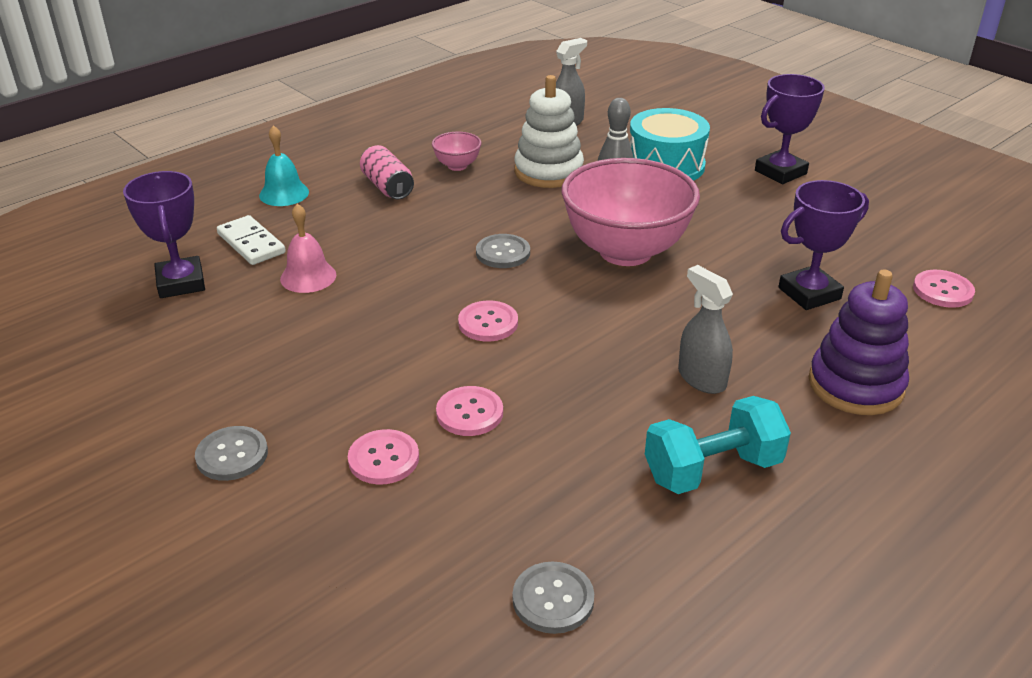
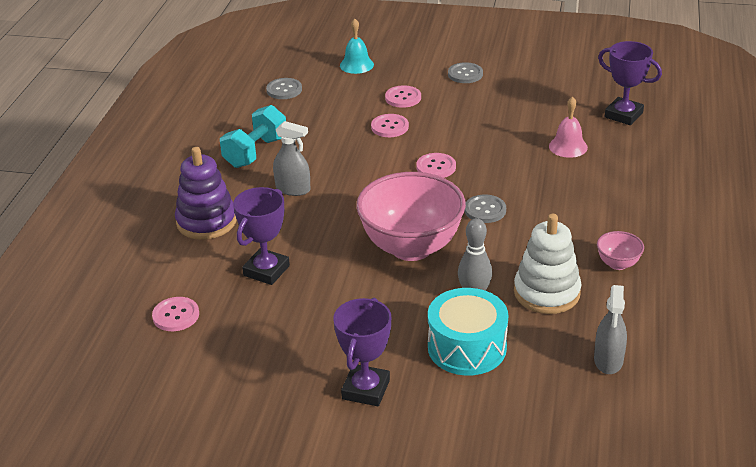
camera: 145 degrees right, 0 degrees up
white domino [217,215,286,265] -> none
turquoise bell [259,125,309,206] -> turquoise bell moved to [340,18,374,74]
pink can [360,145,414,199] -> none

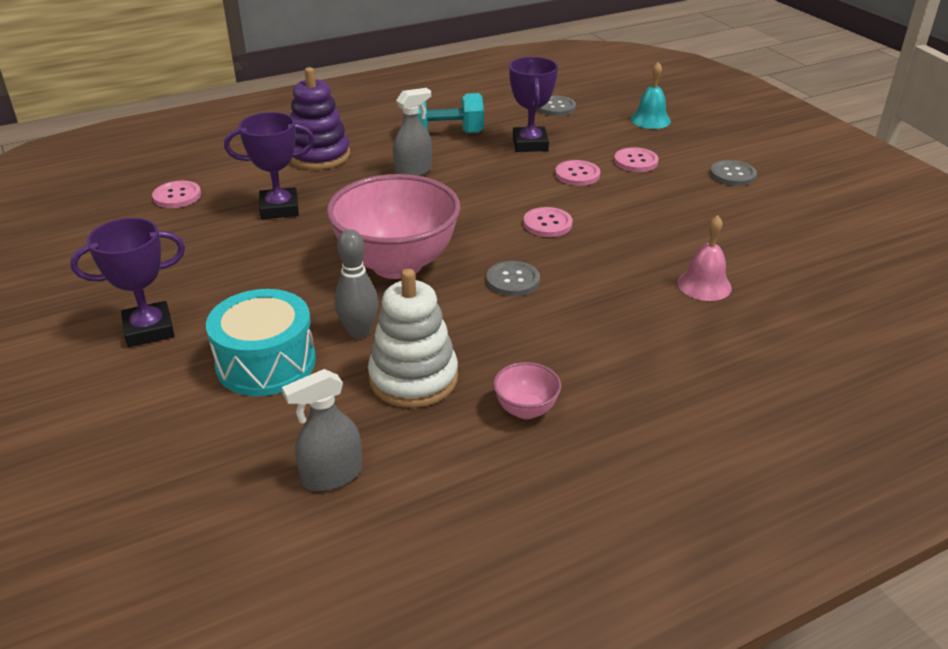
camera: 50 degrees right, 0 degrees up
grey spray bottle [273,121,310,196] -> grey spray bottle turned 105 degrees counterclockwise [393,88,432,176]
purple trophy [598,41,662,125] -> purple trophy moved to [509,57,558,152]

